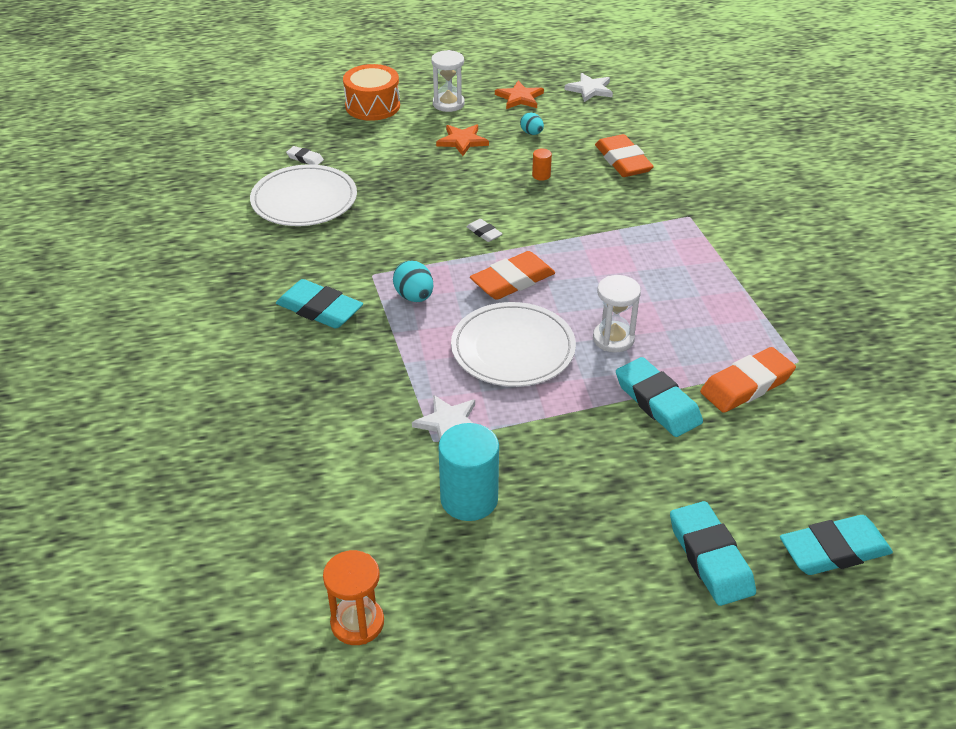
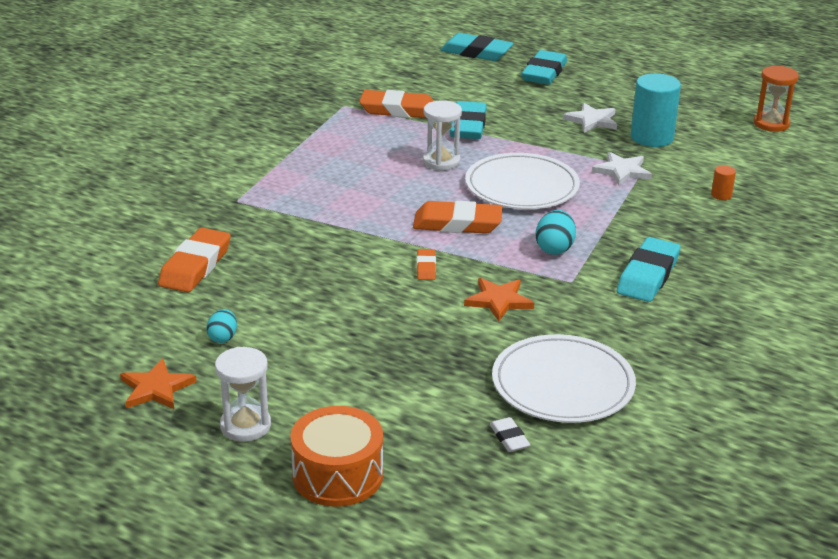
camera: 140 degrees left, 10 degrees down
turquoise eraser [276,279,363,329] -> turquoise eraser turned 45 degrees clockwise [617,237,680,302]
orange star [436,124,489,156] -> orange star moved to [464,278,534,321]
white eraser [466,219,503,242] -> orange eraser [417,249,436,280]
orange cylinder [532,149,552,181] -> orange cylinder moved to [711,165,736,200]
white star [565,73,613,102] -> white star moved to [563,103,617,133]

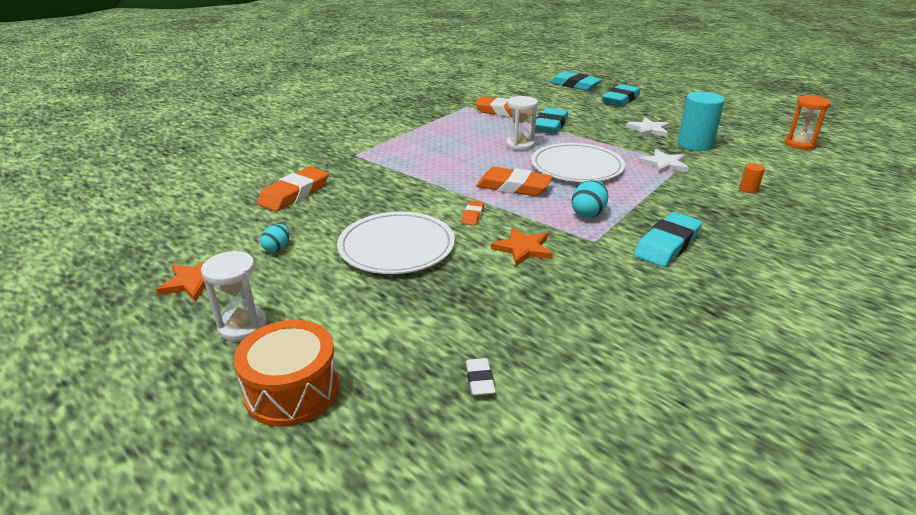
camera: 15 degrees right, 0 degrees up
white plate [492,334,636,423] -> white plate moved to [337,211,455,274]

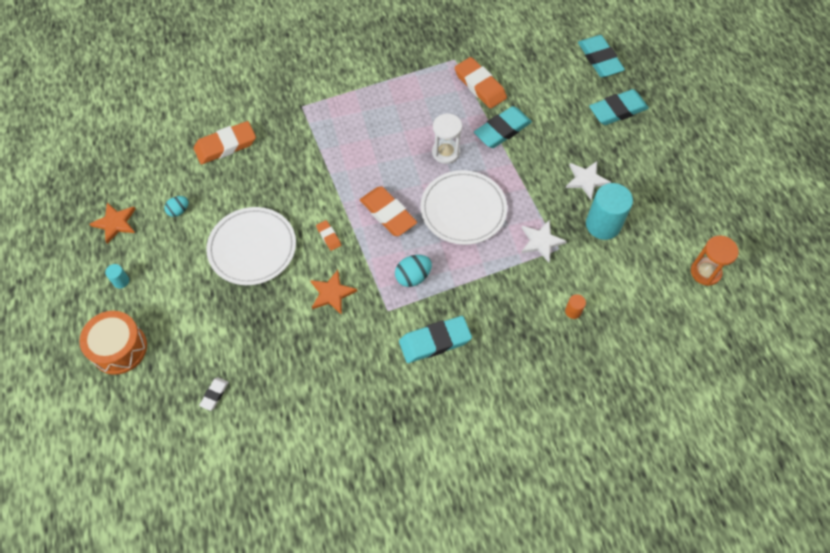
camera: 30 degrees right, 30 degrees up
white hourglass [201,251,267,341] -> turquoise cylinder [105,264,129,289]
orange eraser [461,200,484,225] -> orange eraser turned 75 degrees counterclockwise [316,220,341,251]

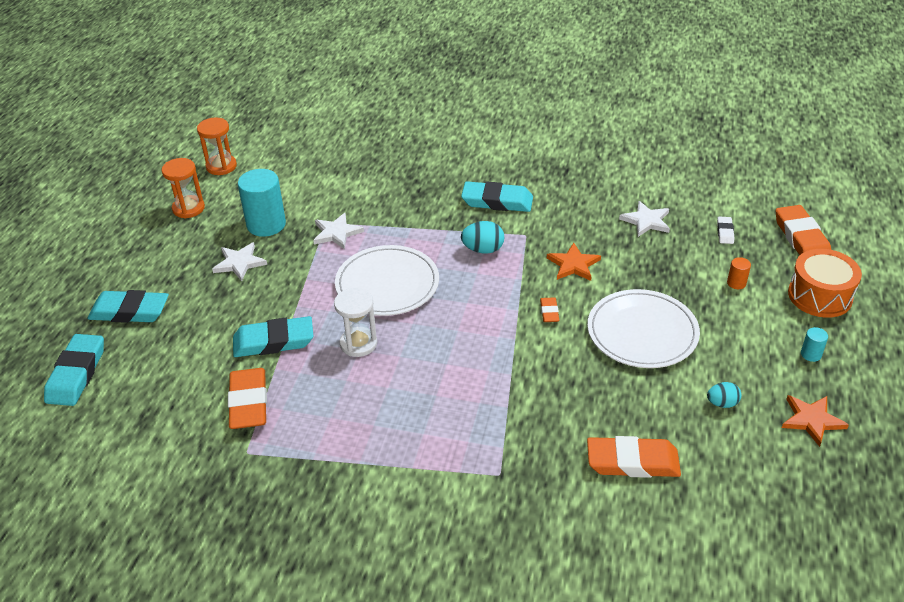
camera: 150 degrees left, 20 degrees down
white eraser [199,377,229,411] -> white eraser turned 45 degrees counterclockwise [717,217,735,244]
orange eraser [360,186,417,236] -> orange eraser moved to [775,205,831,255]
orange cylinder [565,294,586,319] -> orange cylinder moved to [727,257,751,289]
none -> orange hourglass [161,158,205,219]
none -> white star [619,201,670,237]

